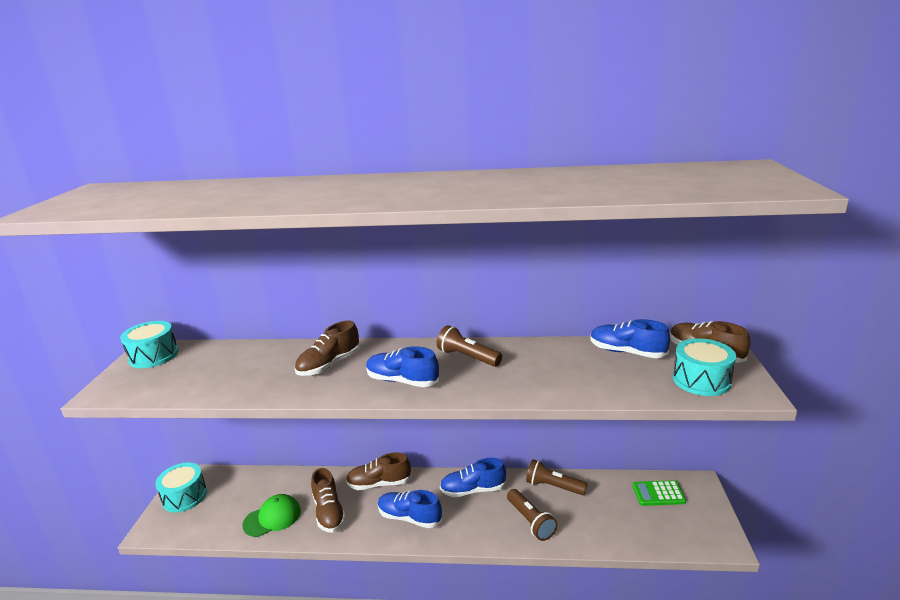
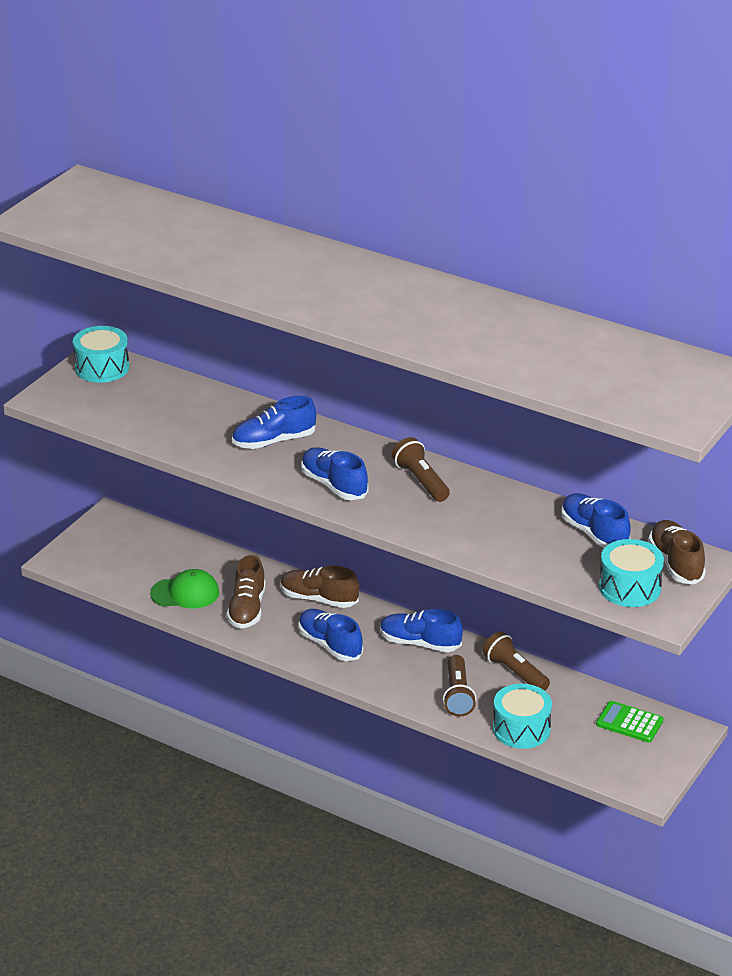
camera: 25 degrees right, 10 degrees up
turquoise drum [155,463,207,513] -> turquoise drum moved to [493,684,552,749]
brown shoe [295,321,360,376] -> blue shoe [232,396,316,449]

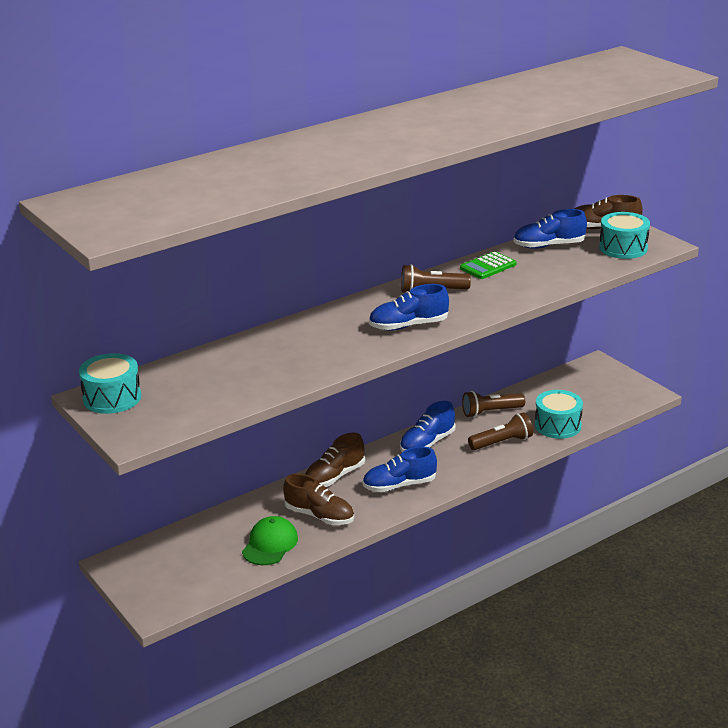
camera: 65 degrees left, 5 degrees down
blue shoe [232,396,316,449] -> none
brown flashlight [443,655,476,717] -> brown flashlight turned 45 degrees counterclockwise [468,412,533,450]
green calculator [596,701,663,743] -> green calculator moved to [460,251,517,279]

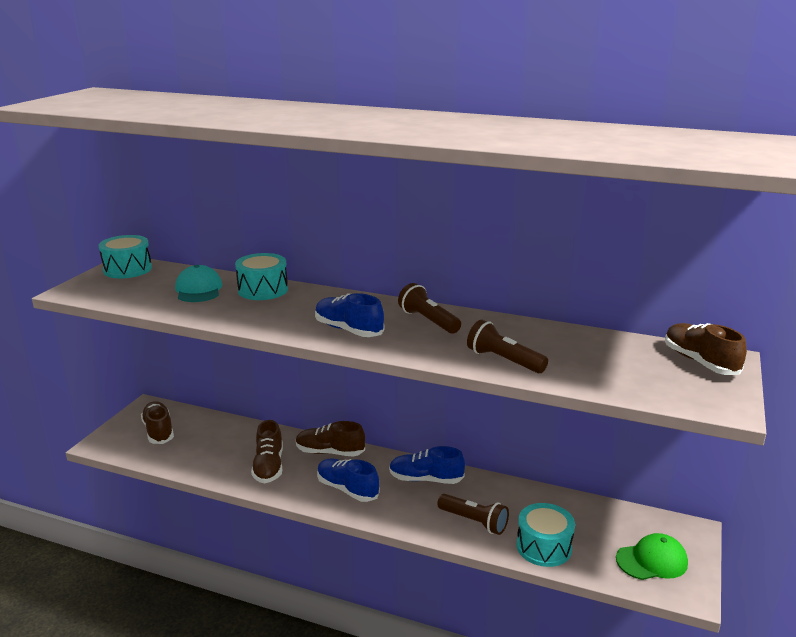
camera: 55 degrees right, 5 degrees down
green cap [242,516,298,565] -> green cap moved to [616,533,688,580]
green calculator [460,251,517,279] -> none
brown flashlight [462,391,525,418] -> brown flashlight moved to [467,320,548,373]
blue shoe [513,209,587,249] -> none
turquoise drum [599,212,650,259] -> turquoise drum moved to [235,253,288,300]
none -> brown shoe [141,401,174,444]
none -> turquoise cap [175,265,222,302]

